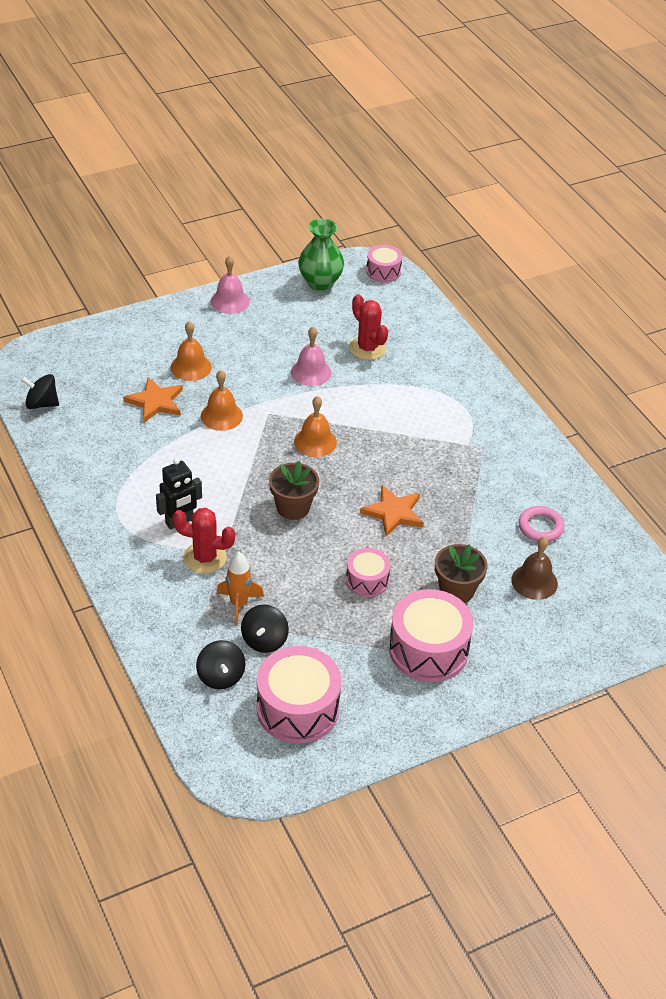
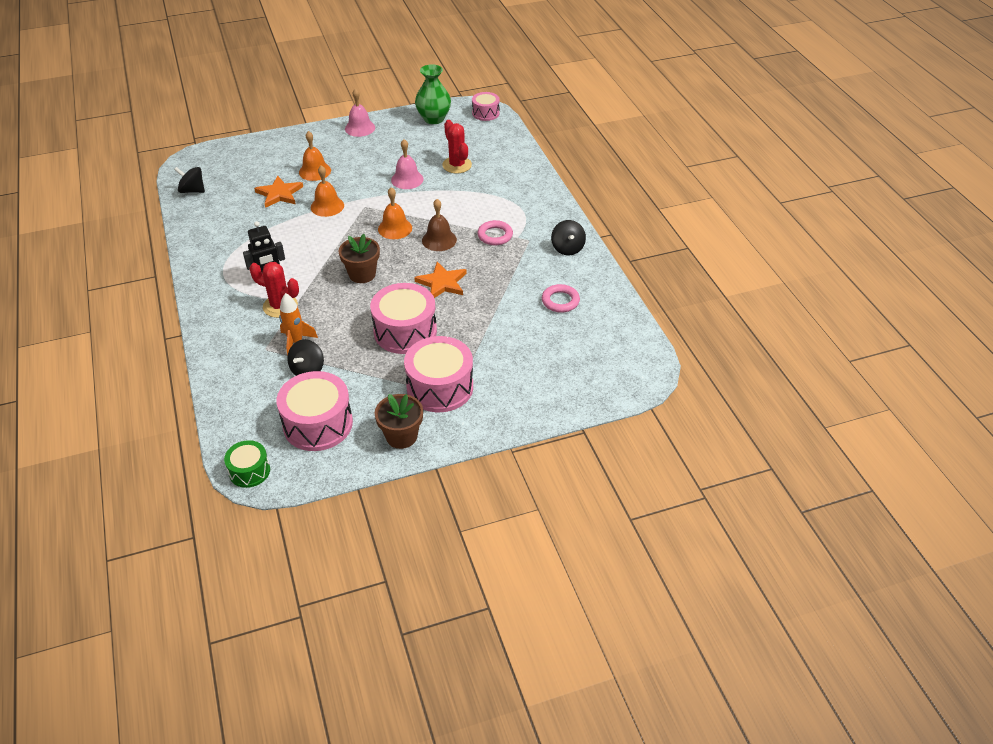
camera: 10 degrees right, 0 degrees up
black spinning top [196,640,245,689] -> black spinning top moved to [551,220,586,255]
pink drum [346,548,391,597] -> pink drum [370,283,437,354], size x1.78
brown flower pot [435,544,488,603] -> brown flower pot moved to [375,394,423,449]
brown bell [511,537,558,600] -> brown bell moved to [422,199,457,251]
none -> green drum [224,440,270,488]
none -> pink ring [477,220,513,245]

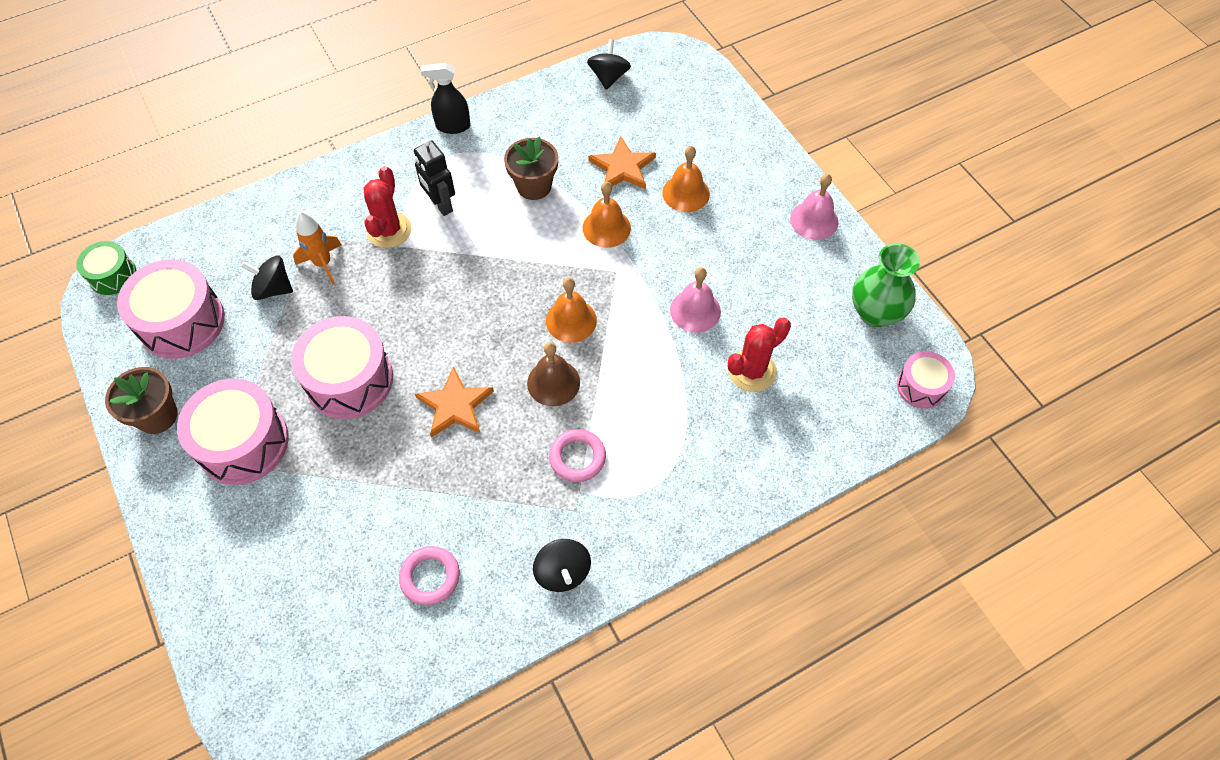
camera: 80 degrees right, 15 degrees up
brown flower pot [339,234,380,283] -> brown flower pot moved to [504,137,558,200]
black spinning top [551,220,586,255] -> black spinning top turned 90 degrees counterclockwise [533,539,591,592]
none -> black spray bottle [421,63,471,134]

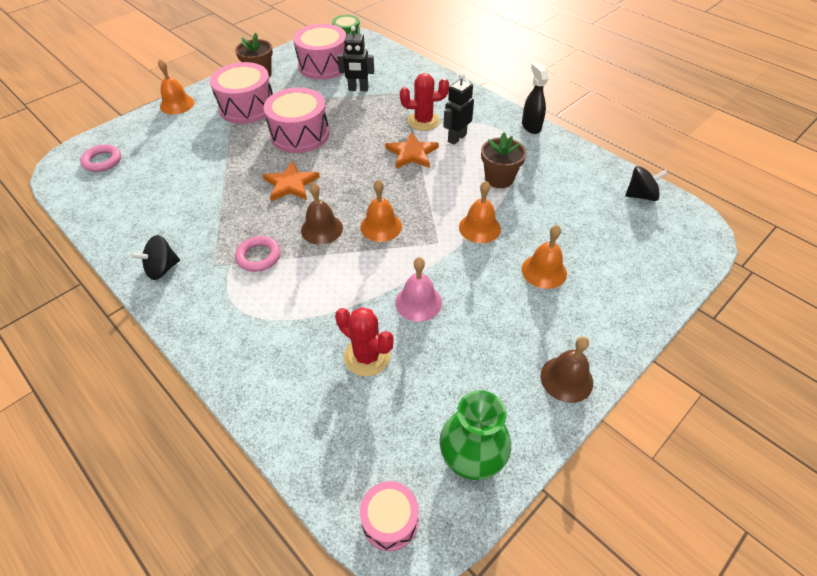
camera: 75 degrees right, 10 degrees down
black spinning top [241,256,293,300] -> black robot [337,26,374,91]
orange rocket [293,211,342,285] -> none
pink ring [399,546,460,605] -> pink ring moved to [80,144,121,172]
orange star [588,136,656,189] -> orange star moved to [385,132,439,168]
pink bell [790,174,839,240] -> brown bell [541,336,593,403]
none -> orange bell [158,59,194,114]

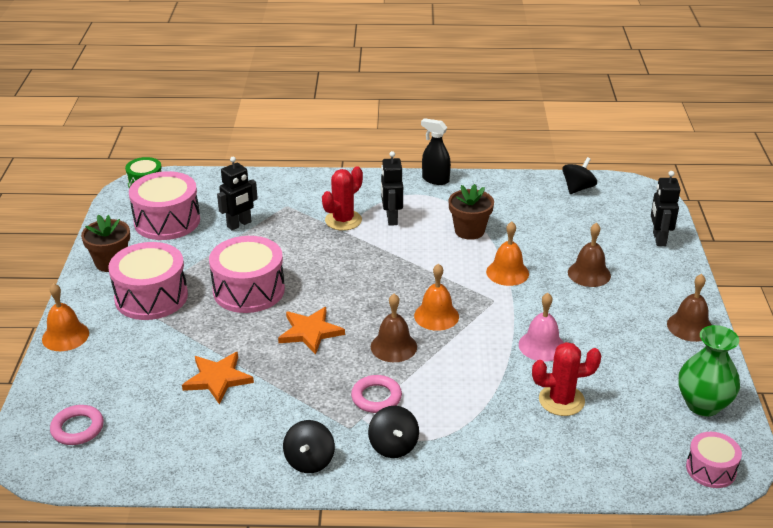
camera: 45 degrees left, 15 degrees down
orange star [385,132,439,168] -> orange star moved to [182,352,254,404]
orange bell [522,225,567,289] -> brown bell [568,223,611,287]
none -> black spinning top [368,406,419,458]
none -> black robot [651,171,681,246]

